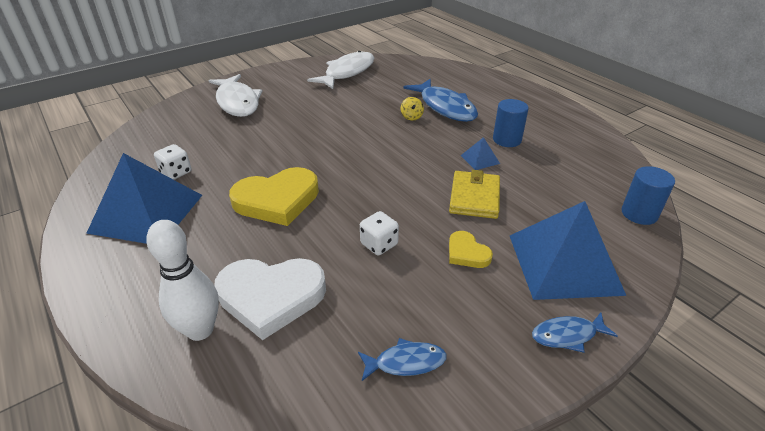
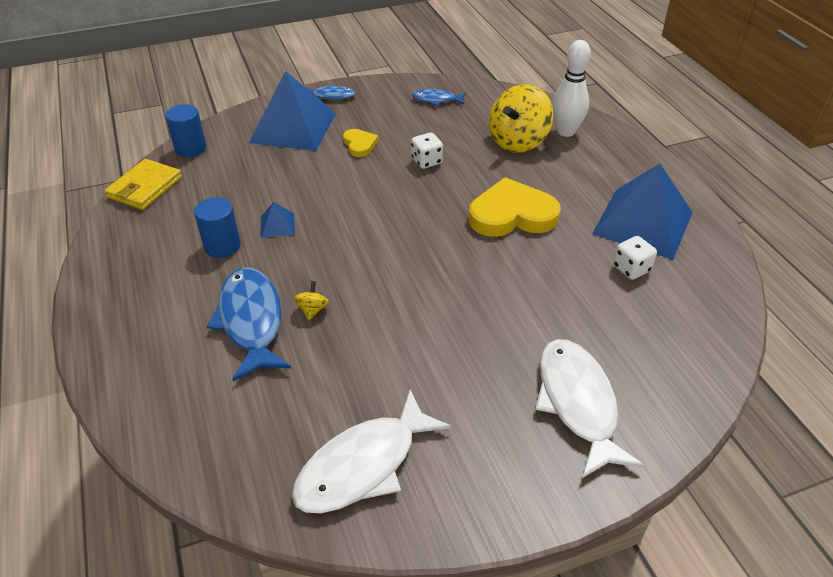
camera: 165 degrees left, 5 degrees up
white heart [215,258,326,340] -> yellow spinning top [489,84,553,153]
yellow wallet [449,170,500,219] -> yellow wallet moved to [105,159,182,210]

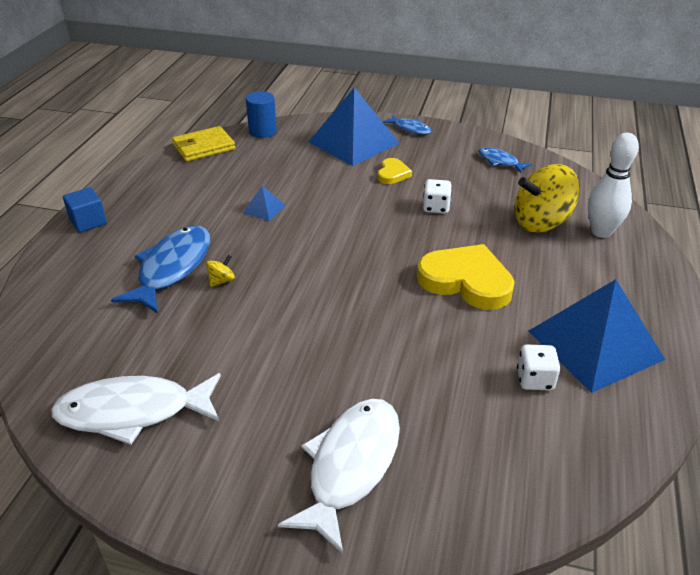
camera: 35 degrees right, 5 degrees down
blue cylinder [194,197,241,258] -> none
none -> blue cube [63,187,107,233]

